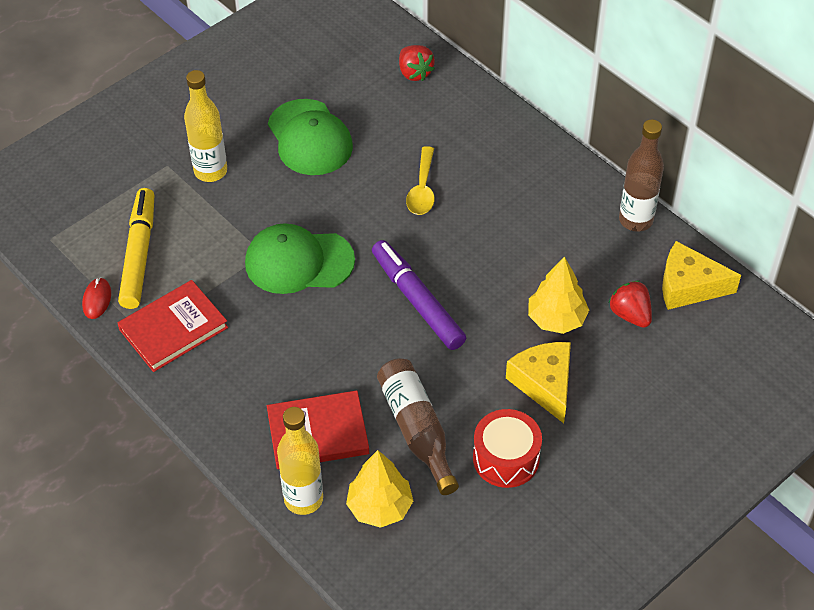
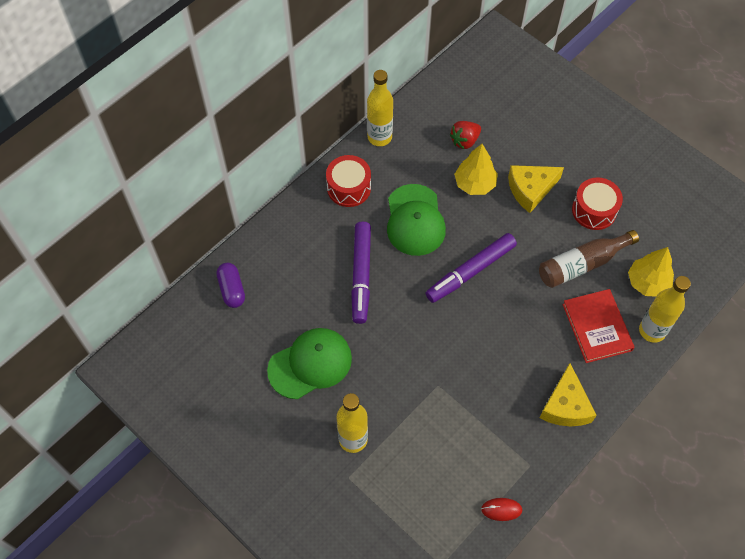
camera: 95 degrees left, 10 degrees up
red book [117,280,228,372] -> none
yellow marker [118,188,154,309] -> none
green cap [245,223,355,294] -> green cap moved to [387,184,446,256]
red strawberry [399,45,435,81] -> purple capsule [216,263,245,308]
yellow spoon [406,146,435,215] -> purple marker [351,222,371,324]
brown bottle [619,120,664,232] -> yellow bottle [367,70,393,146]
yellow cheese [662,241,741,310] -> yellow cheese moved to [539,363,596,426]
none -> red drum [326,155,371,207]

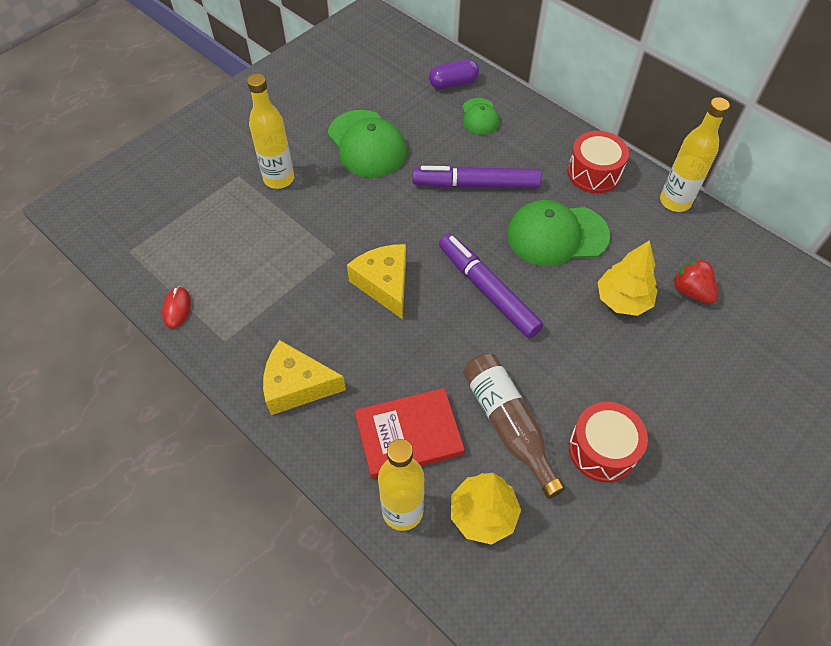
camera: 90 degrees right, 5 degrees down
yellow cheese [508,165,564,213] -> yellow cheese moved to [347,244,406,319]
none -> green cap [462,98,500,135]

